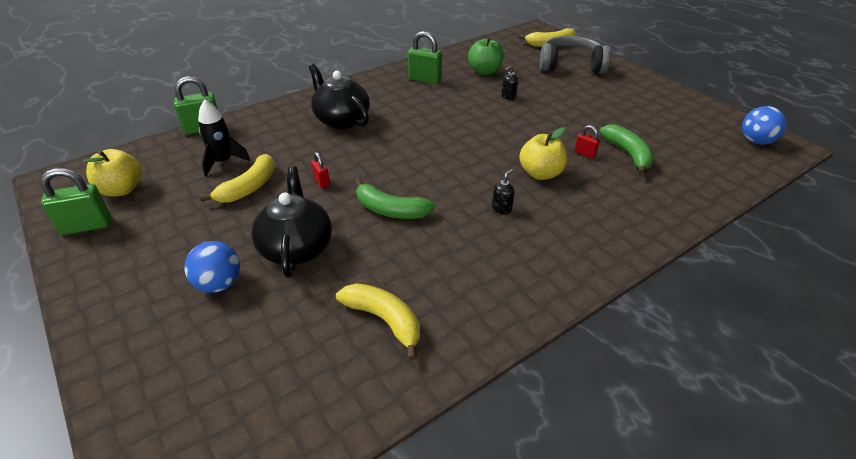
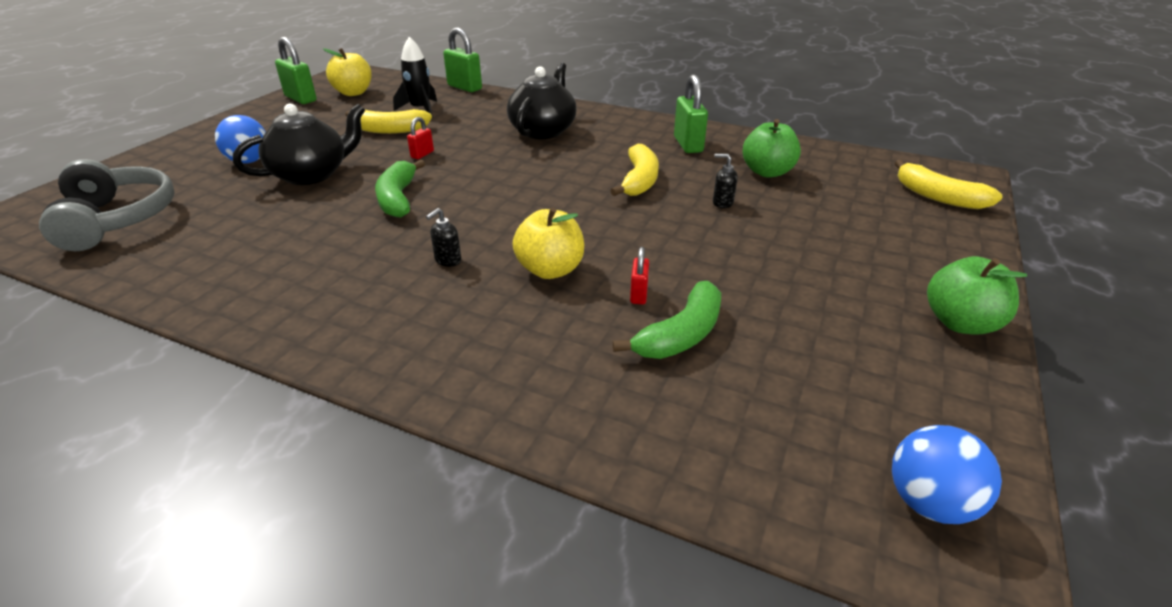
camera: 60 degrees right, 5 degrees down
yellow banana [336,283,420,361] -> yellow banana moved to [610,144,659,196]
black soap dispenser [492,169,515,214] -> black soap dispenser turned 120 degrees clockwise [426,208,461,267]
grey headphones [540,36,611,74] -> grey headphones moved to [39,159,175,251]
none -> green apple [927,256,1027,335]

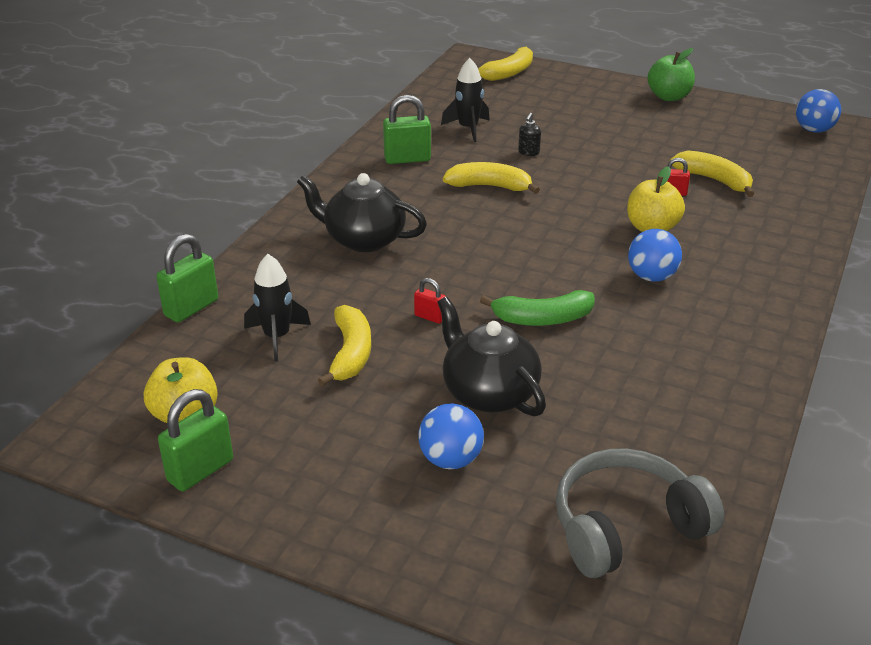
camera: 90 degrees left, 0 degrees up
black soap dispenser [426,208,461,267] -> blue ball [628,229,682,282]
green banana [613,281,721,359] -> yellow banana [670,150,754,197]
green apple [743,119,801,178] -> black rocket [441,58,490,142]

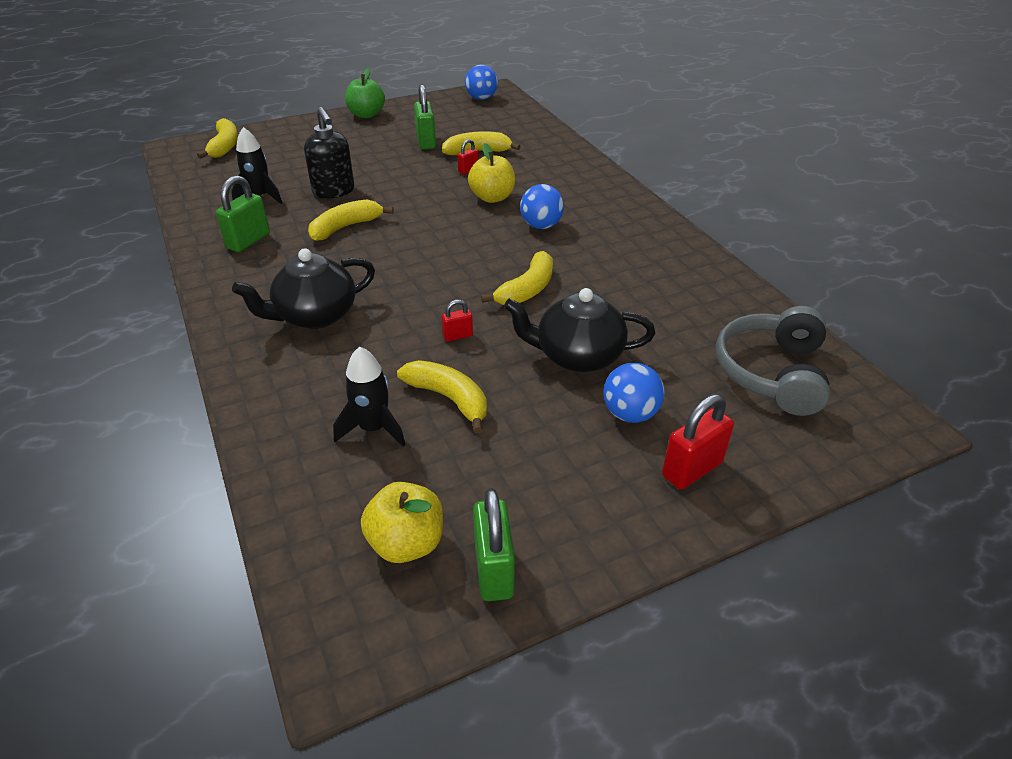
camera: 50 degrees left, 5 degrees up
green padlock [156,234,218,323] -> green padlock moved to [414,84,436,150]
green banana [480,290,595,326] -> yellow banana [481,251,553,305]
black soap dispenser [518,113,541,156] -> black soap dispenser [304,107,354,199], size x2.13
none -> red padlock [662,394,734,490]

